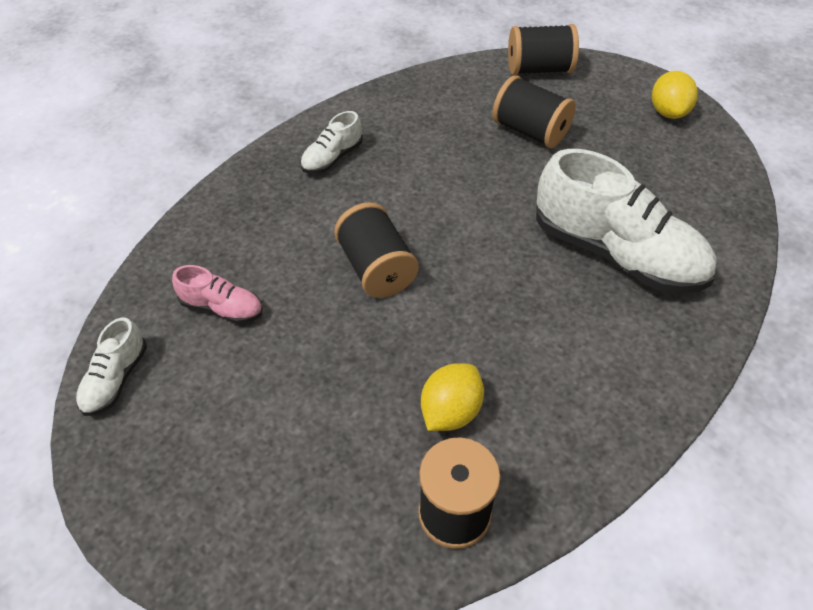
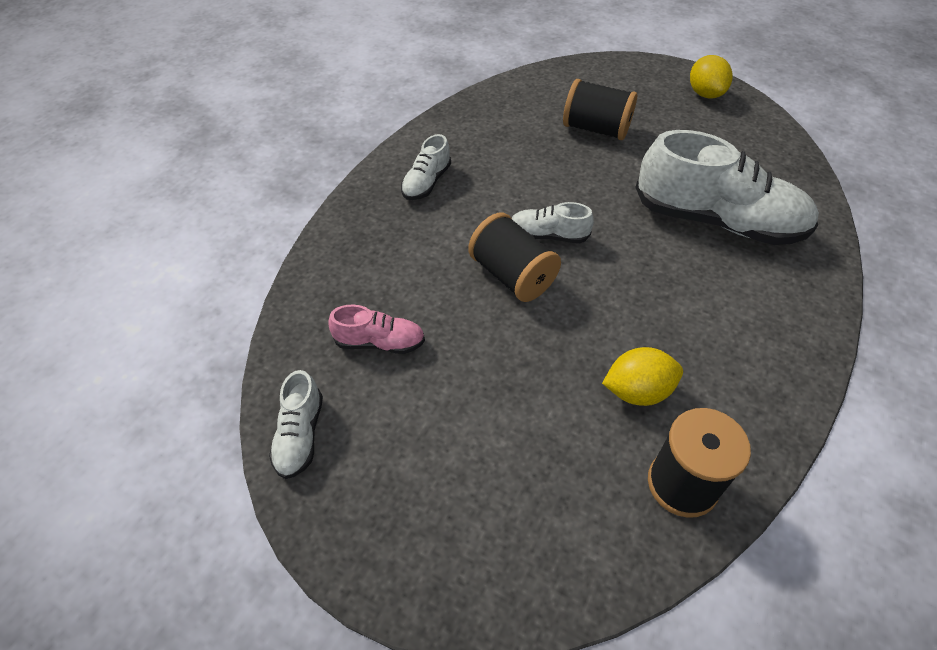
camera: 15 degrees left, 0 degrees up
yellow lemon [421,363,484,431] -> yellow lemon turned 60 degrees clockwise [602,347,683,406]
black spool [508,24,579,75] -> none
none -> white shoe [512,202,594,243]

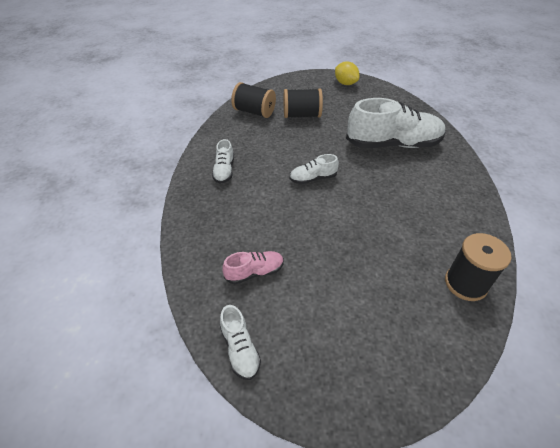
camera: 25 degrees left, 5 degrees down
black spool [468,213,561,302] -> black spool moved to [231,82,276,118]
yellow lemon [602,347,683,406] -> none

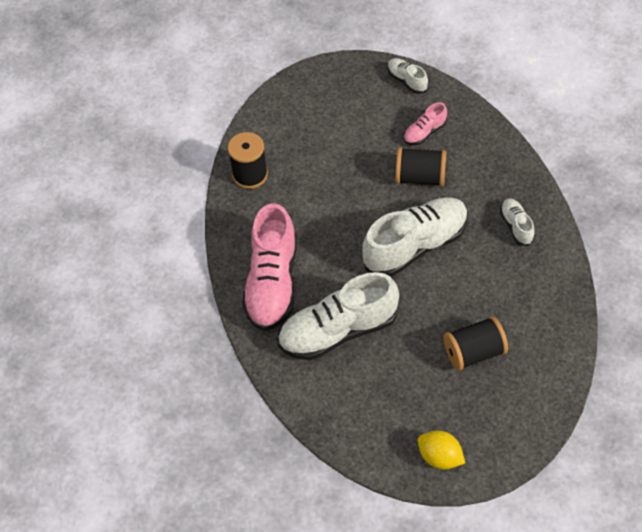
camera: 165 degrees right, 10 degrees up
black spool [231,82,276,118] -> black spool moved to [395,147,446,186]
white shoe [289,154,339,184] -> white shoe [362,197,468,277], size x2.15
none -> pink shoe [242,203,297,331]

